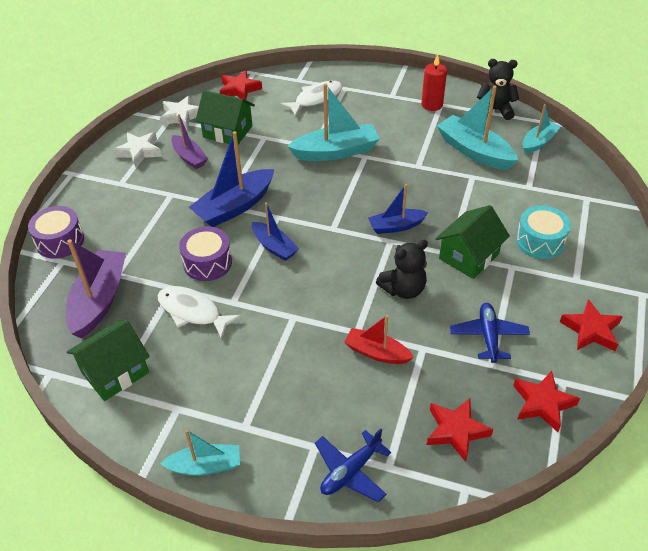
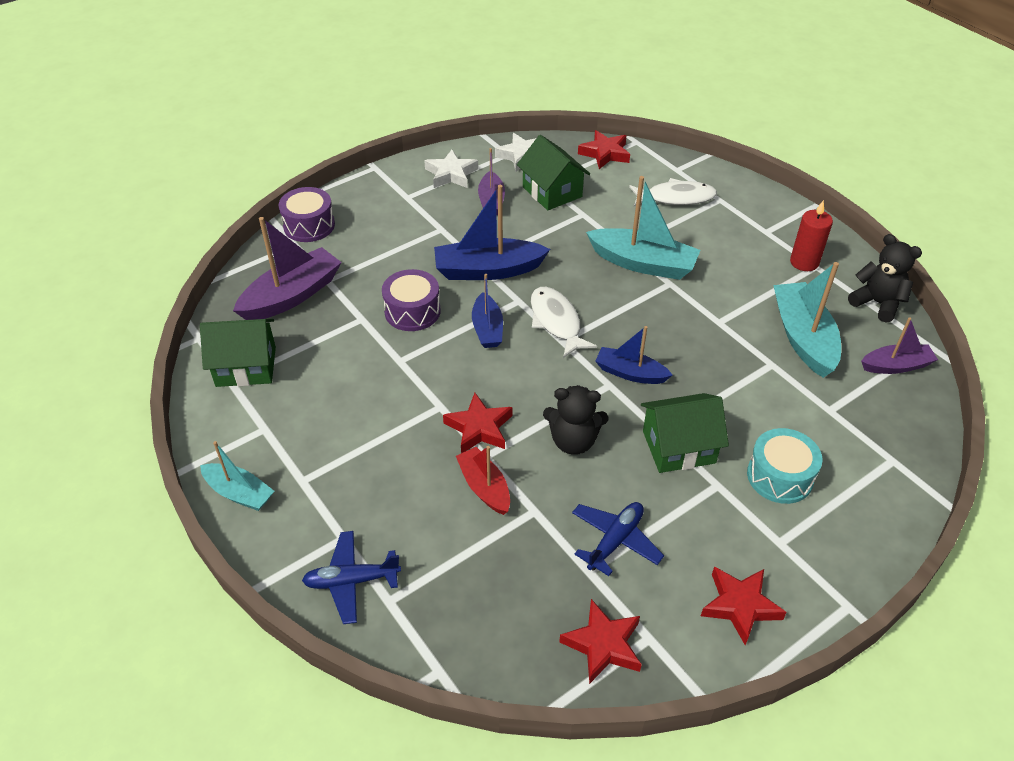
camera: 35 degrees right, 0 degrees up
white fish [157,286,241,339] -> white fish moved to [531,287,597,358]
red star [427,398,493,462] -> red star moved to [443,393,513,453]
turquoise boat [523,104,561,154] -> purple boat [861,317,938,374]

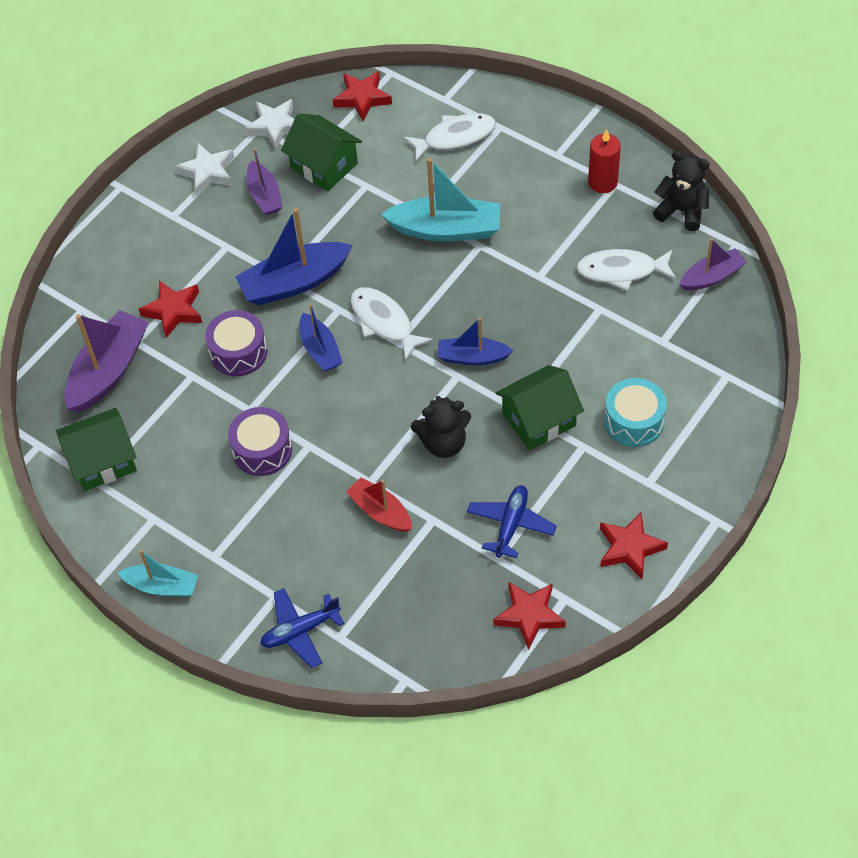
camera: 15 degrees left, 10 degrees up
purple drum [279,187,335,242] -> purple drum moved to [228,407,292,476]
red star [443,393,513,453] -> red star moved to [139,280,202,338]
turquoise boat [773,262,841,378] -> white fish [576,249,676,291]

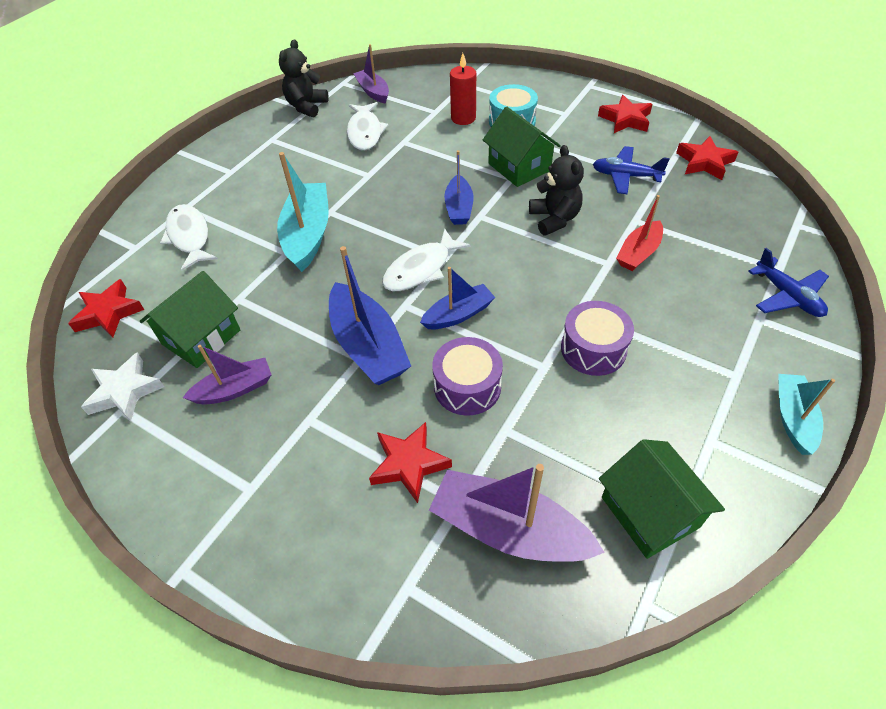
camera: 95 degrees left, 5 degrees down
white star [175,143,234,196] -> none
red candle [588,129,621,193] -> red candle moved to [450,53,476,125]

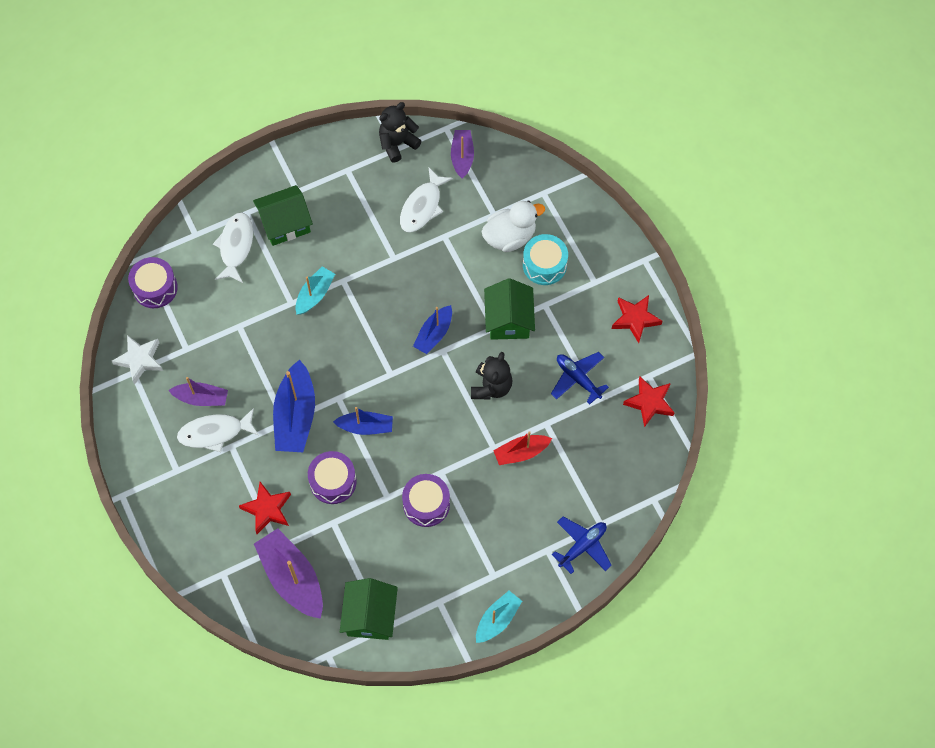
camera: 30 degrees right, 15 degrees up
red star [68,279,144,338] -> purple drum [128,257,178,308]
green house [140,271,240,368] -> green house moved to [253,185,313,246]
turquoise boat [277,152,329,272] -> turquoise boat [295,266,335,315], size x0.60
white fish [382,228,471,291] -> white fish moved to [177,408,259,452]
red candle [450,53,476,125] -> white duck [482,201,545,252]
blue plane [748,248,829,317] -> blue plane turned 135 degrees counterclockwise [552,516,612,574]

